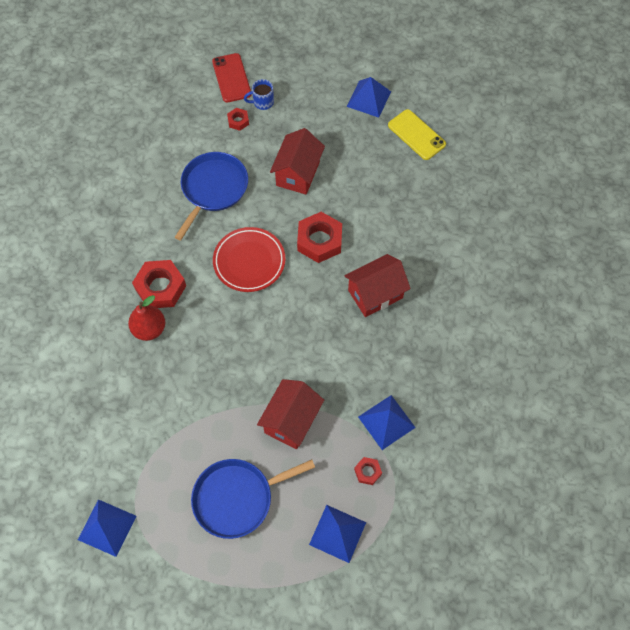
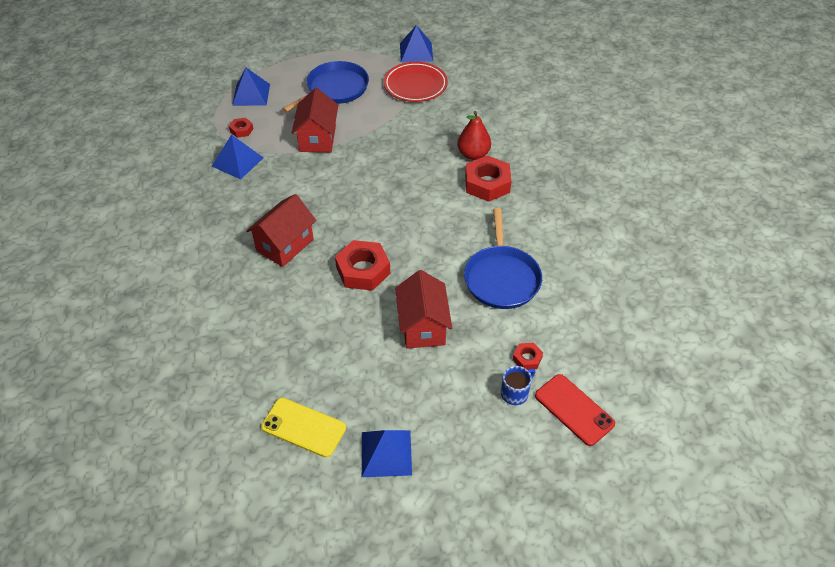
camera: 155 degrees right, 15 degrees down
red plate [213,227,285,292] -> red plate moved to [384,62,448,102]

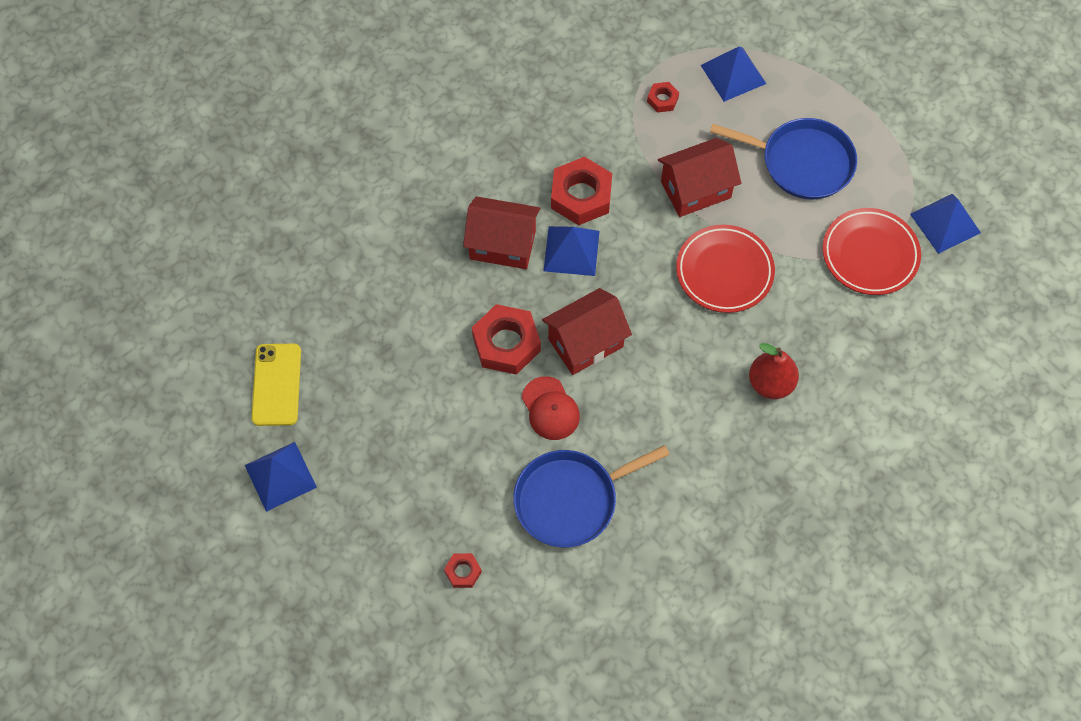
camera: 65 degrees right, 15 degrees up
blue pyramid [212,135,264,180] -> blue pyramid moved to [544,226,600,276]
red house [395,270,452,349] -> red house moved to [542,288,632,375]
red nut [465,155,511,202] -> red nut moved to [551,157,612,225]
blue mug [501,366,535,405] -> none
red phone [535,374,615,446] -> none
none -> red cap [522,376,580,440]
none -> red plate [676,225,775,313]

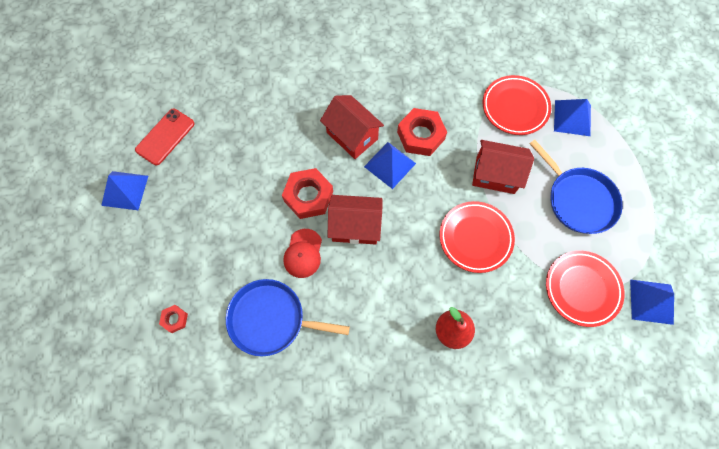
camera: 35 degrees right, 5 degrees up
yellow phone [251,344,301,426] -> red phone [135,109,195,165]
red nut [647,82,679,113] -> red plate [482,75,551,135]

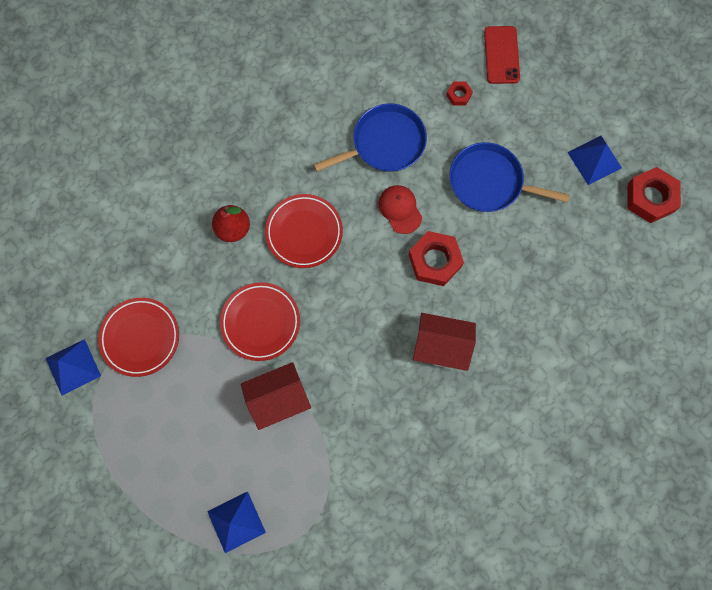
camera: 145 degrees right, 5 degrees up
red phone [135,109,195,165] -> red phone moved to [484,26,520,84]
red house [327,195,383,244] -> none
blue pyramid [364,142,416,189] -> none
red nut [397,108,447,156] -> red nut moved to [627,167,681,223]
red plate [482,75,551,135] -> red plate moved to [265,194,343,268]
blue pan [530,140,623,234] -> blue pan moved to [449,142,570,212]

